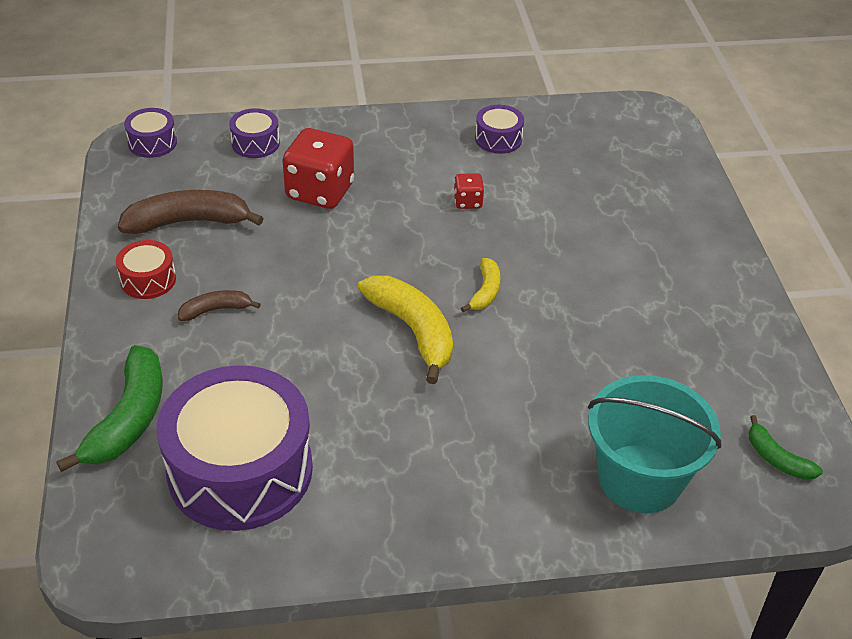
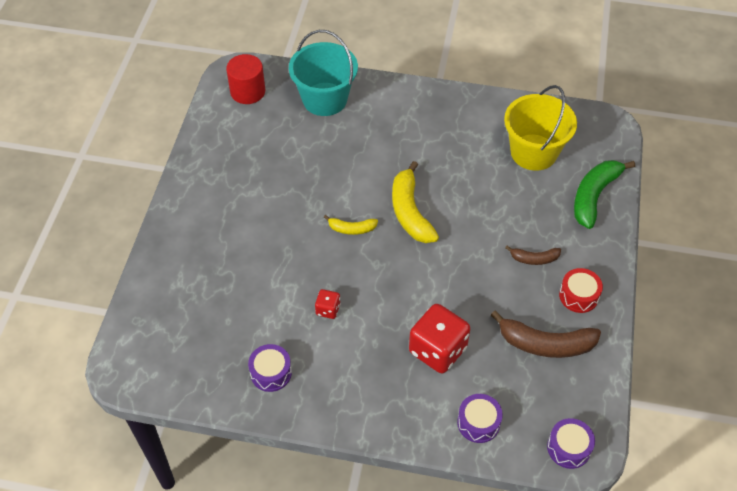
camera: 160 degrees left, 10 degrees up
purple drum [157,365,313,531] -> yellow bucket [504,85,577,171]
yellow banana [461,258,501,312] -> yellow banana turned 120 degrees counterclockwise [324,215,378,235]
green banana [749,415,823,480] -> red cylinder [226,54,265,104]

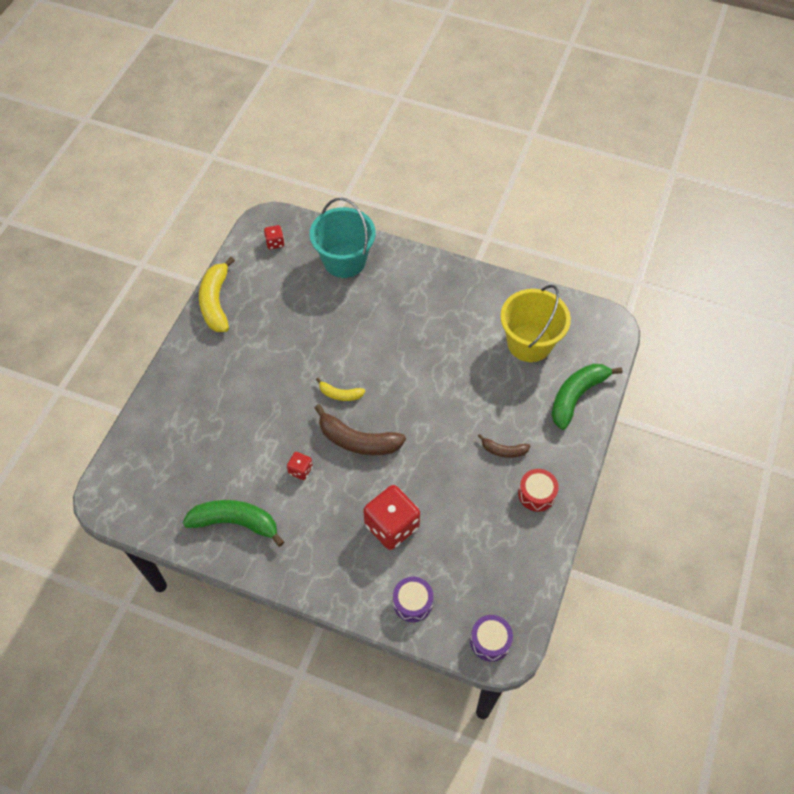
camera: 10 degrees right, 5 degrees up
red cylinder [226,54,265,104] -> red dice [264,225,284,249]
purple drum [248,344,292,392] -> green banana [183,500,284,547]
yellow banana [392,161,439,243] -> yellow banana moved to [199,257,235,332]
brown banana [491,311,601,358] -> brown banana moved to [315,404,406,455]

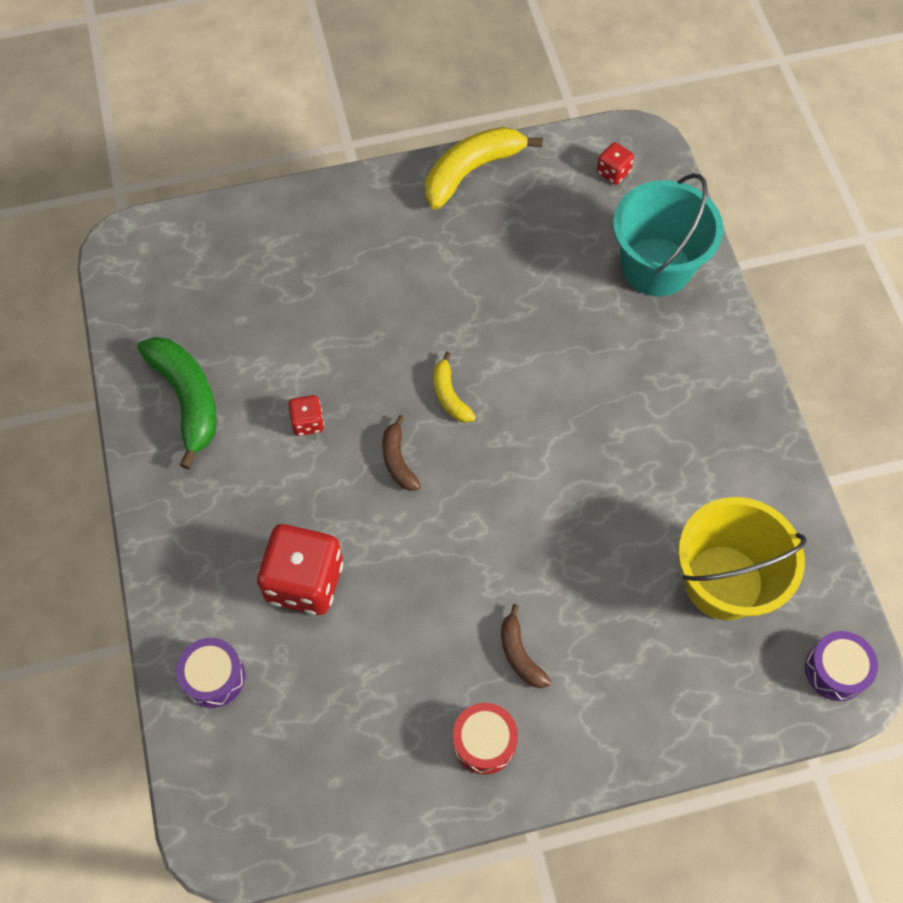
camera: 55 degrees right, 5 degrees up
brown banana [315,404,406,455] -> brown banana [382,415,421,491], size x0.54
purple drum [470,615,513,662] -> purple drum moved to [805,631,878,701]
green banana [551,364,623,430] -> none

